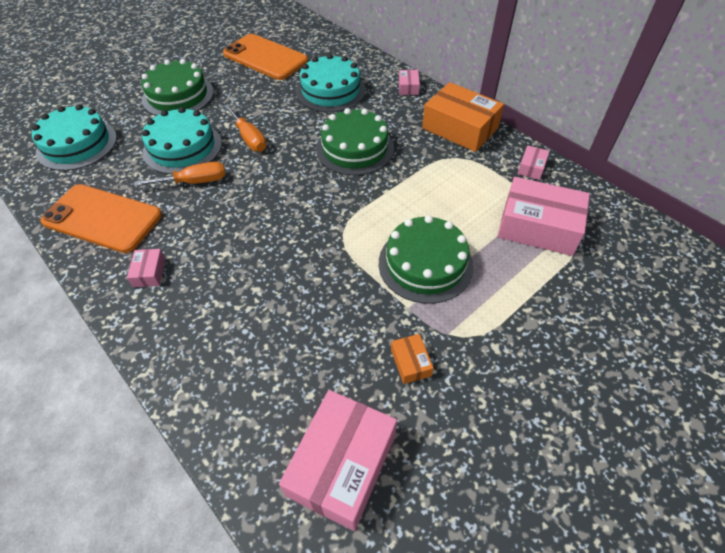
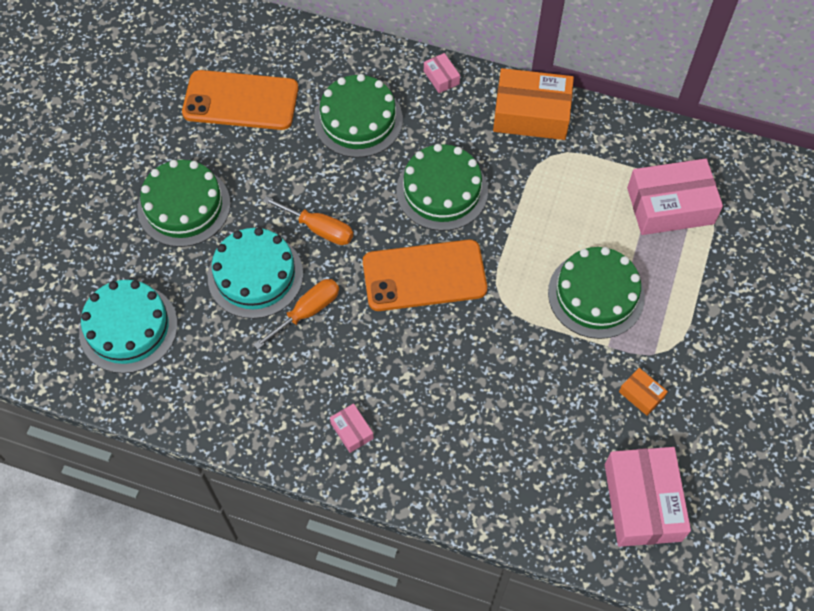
camera: 30 degrees left, 10 degrees up
orange phone [40,184,162,253] -> orange phone moved to [363,240,487,311]
turquoise cake [296,54,366,112] -> green cake [314,74,403,158]
pink box [517,145,550,180] -> none

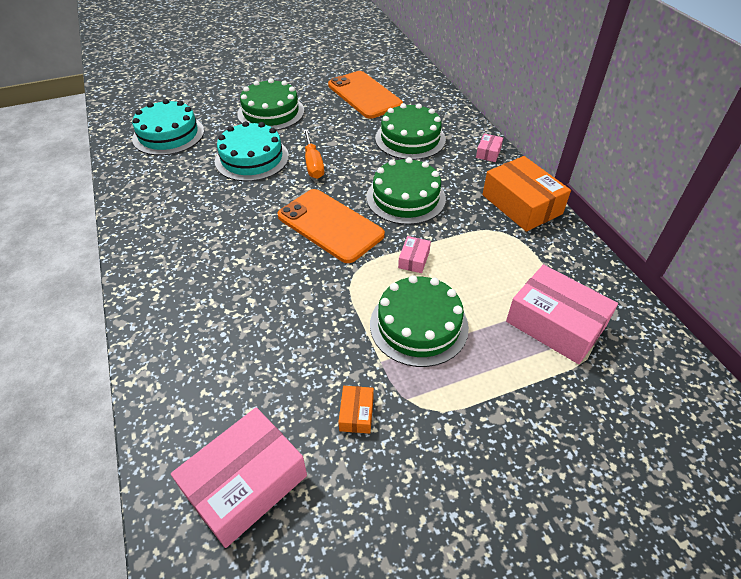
camera: 50 degrees right, 15 degrees down
orange screwdriver [253,279,339,349] -> none
pink box [330,403,374,453] -> pink box moved to [398,236,431,273]

